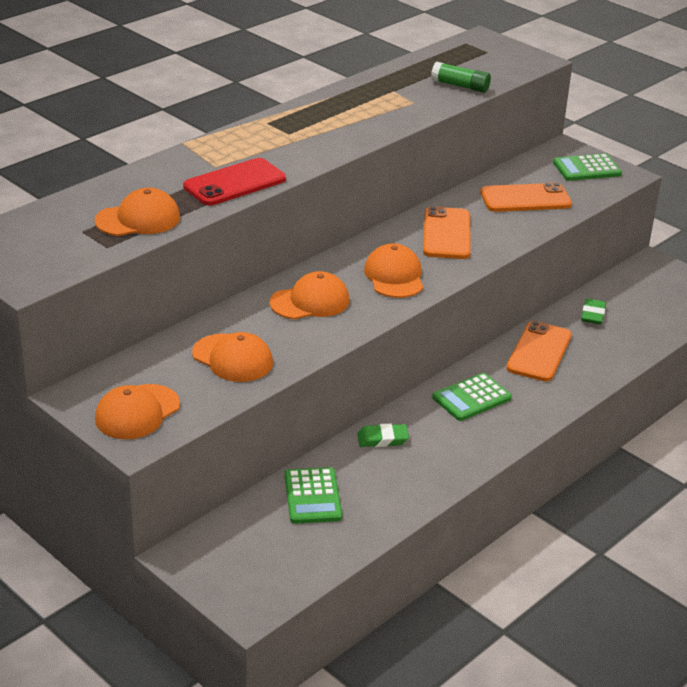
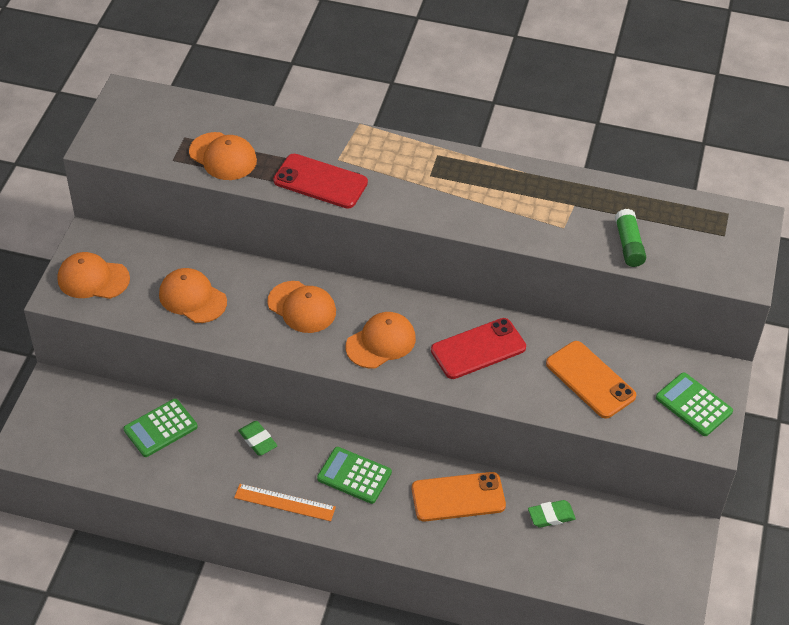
camera: 60 degrees right, 15 degrees up
orange cap [192,332,273,382] -> orange cap turned 120 degrees clockwise [159,268,227,323]
orange phone [423,206,471,259] -> red phone [431,318,526,379]
none -> orange ruler [234,484,336,521]

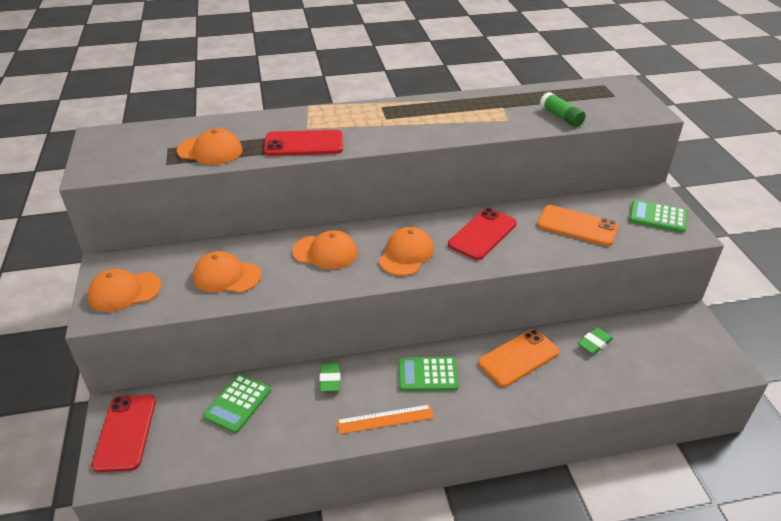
camera: 25 degrees left, 10 degrees down
green eraser [238,421,278,456] -> green eraser turned 60 degrees clockwise [319,363,341,392]
none -> red phone [92,395,156,472]

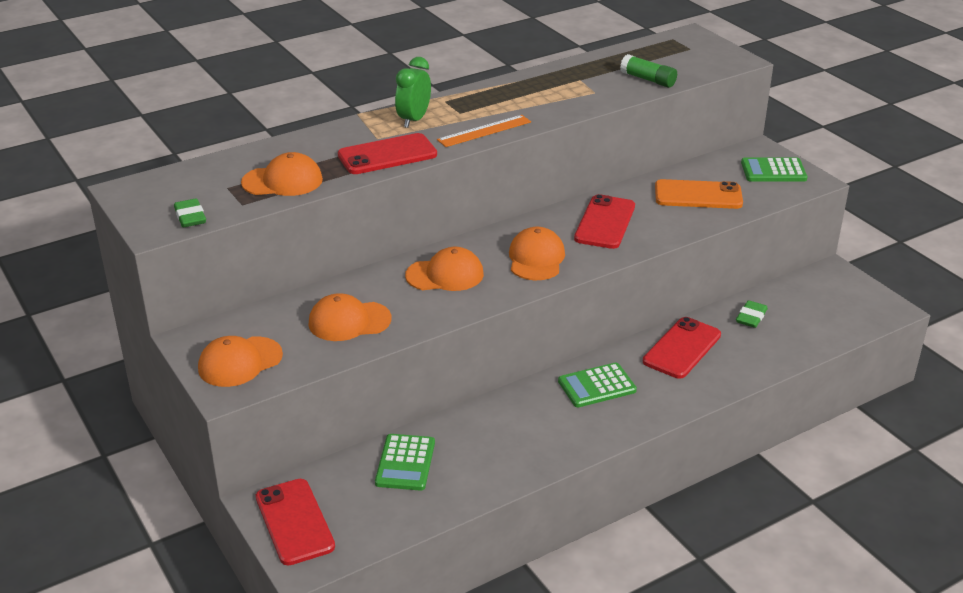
camera: 20 degrees left, 5 degrees down
green eraser [319,363,341,392] -> green eraser moved to [174,198,206,228]
orange ruler [336,404,434,434] -> orange ruler moved to [437,115,531,147]
orange phone [478,329,559,387] -> red phone [643,317,721,379]
none -> green clock [395,57,431,128]

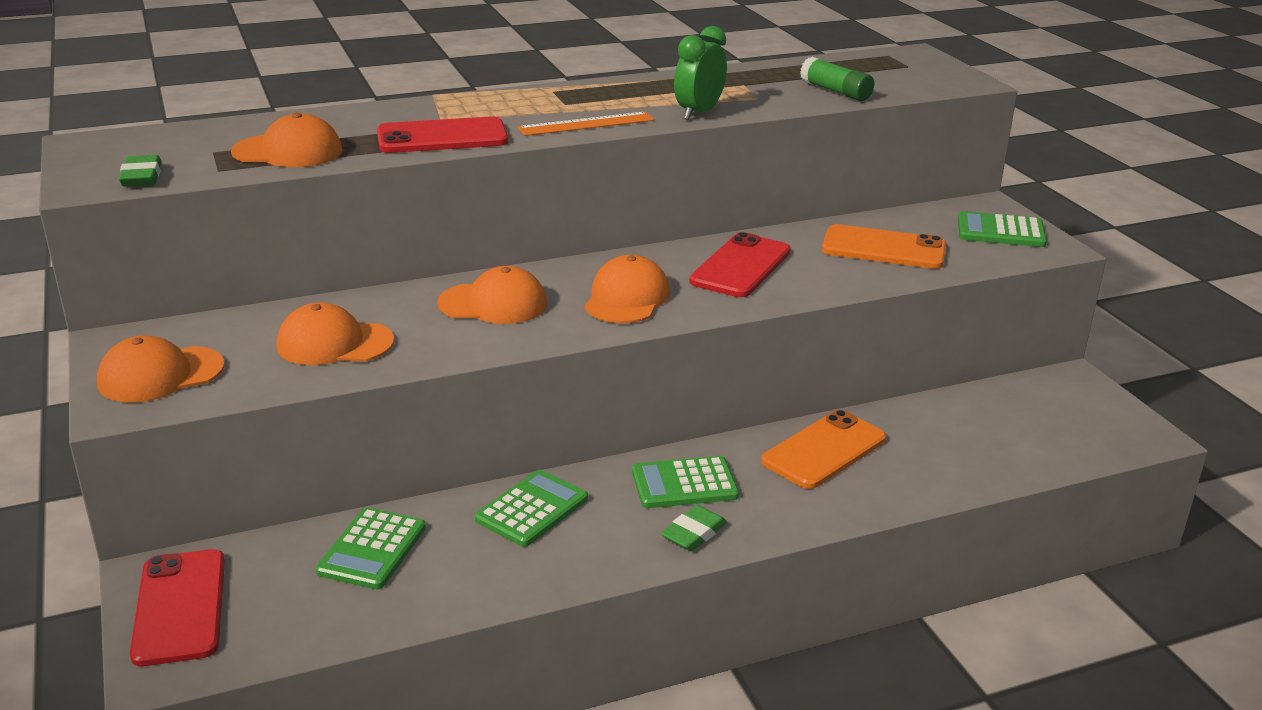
camera: 10 degrees right, 5 degrees down
green clock [395,57,431,128] -> green clock moved to [674,26,727,120]
red phone [643,317,721,379] -> orange phone [761,410,886,489]
green eraser [736,300,768,328] -> green eraser moved to [661,505,727,551]
none -> green calculator [475,470,588,547]

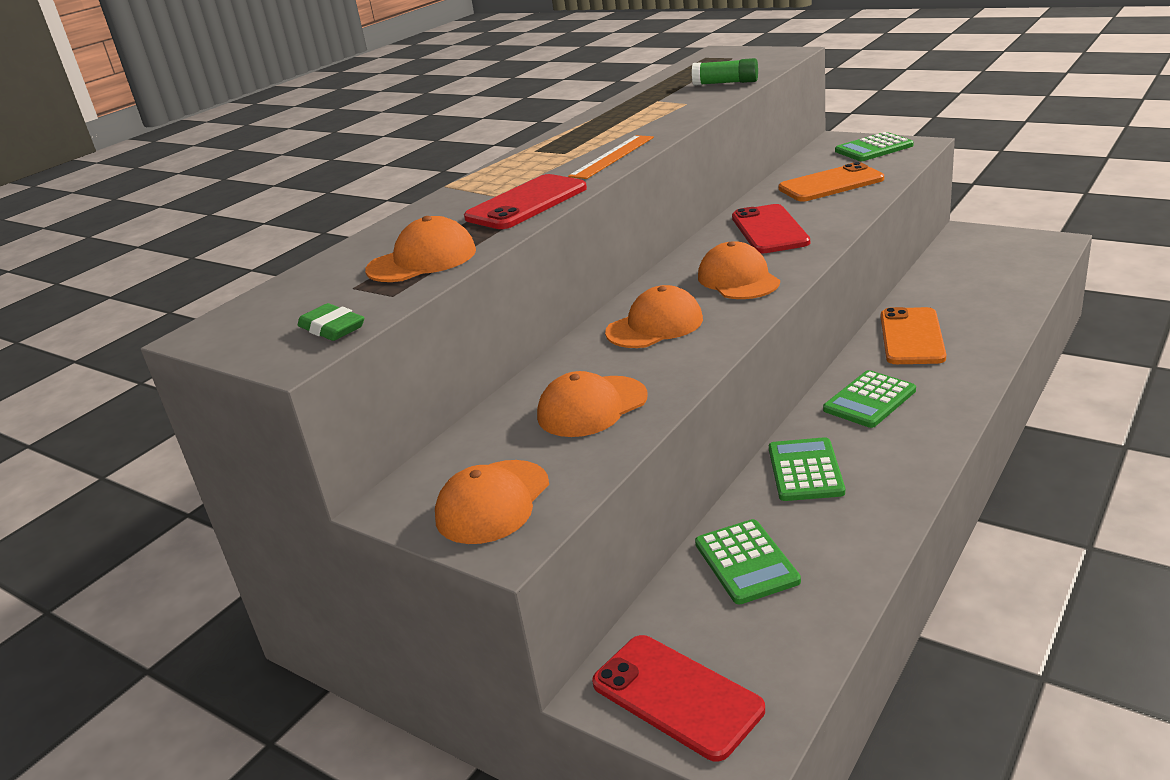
camera: 30 degrees left, 0 degrees up
green eraser [661,505,727,551] -> none
green clock [674,26,727,120] -> none

